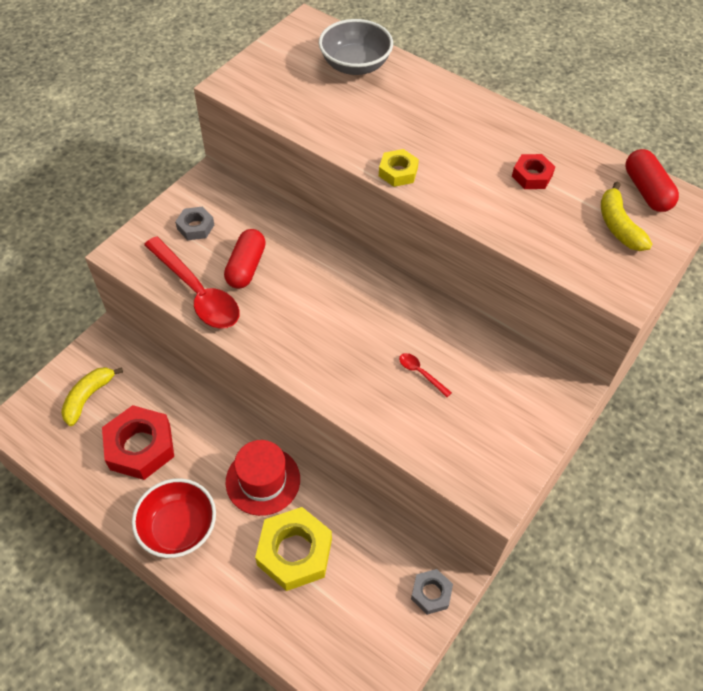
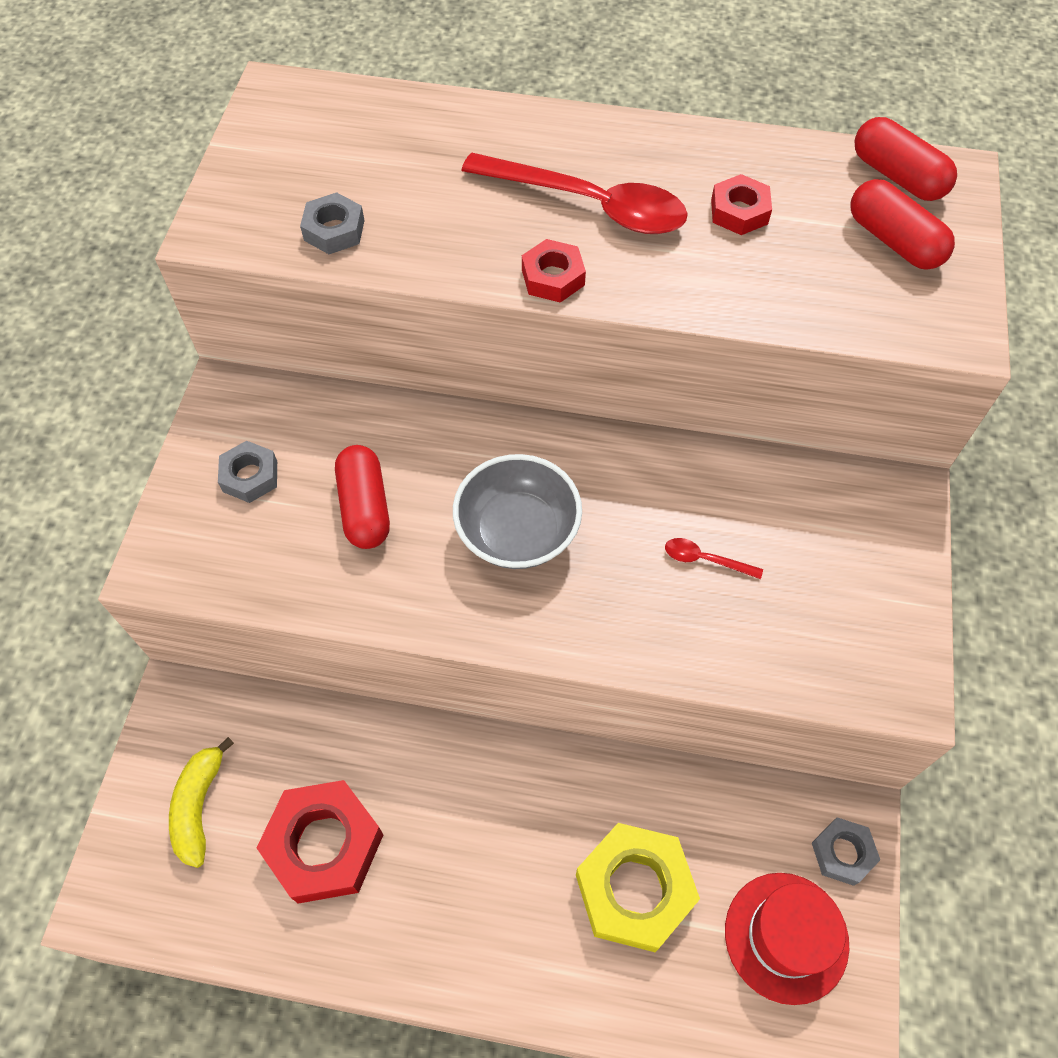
camera: 25 degrees left, 5 degrees up
red bowl [132,478,216,558] -> none
red spoon [144,236,239,329] -> red spoon moved to [461,153,688,234]
red hat [226,440,300,516] -> red hat moved to [725,873,849,1005]
grey bowl [319,19,393,75] -> grey bowl moved to [453,454,582,569]
yellow nut [379,149,419,187] -> red nut [522,239,586,303]
yellow banana [601,181,653,251] -> red capsule [851,179,955,270]
none -> grey nut [300,192,365,254]

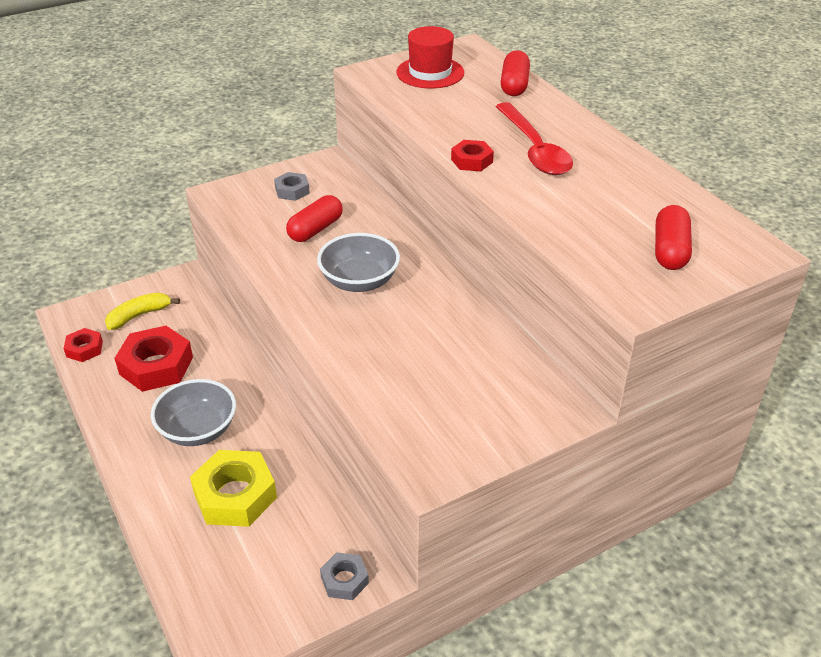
camera: 50 degrees right, 20 degrees down
grey nut [300,192,365,254] -> none
red spoon [665,538,763,579] -> none
red nut [711,174,772,235] -> red nut moved to [63,328,103,362]
red hat [725,873,849,1005] -> red hat moved to [396,26,464,88]
red capsule [854,117,957,201] -> red capsule moved to [501,50,530,96]
none -> grey bowl [151,379,236,446]

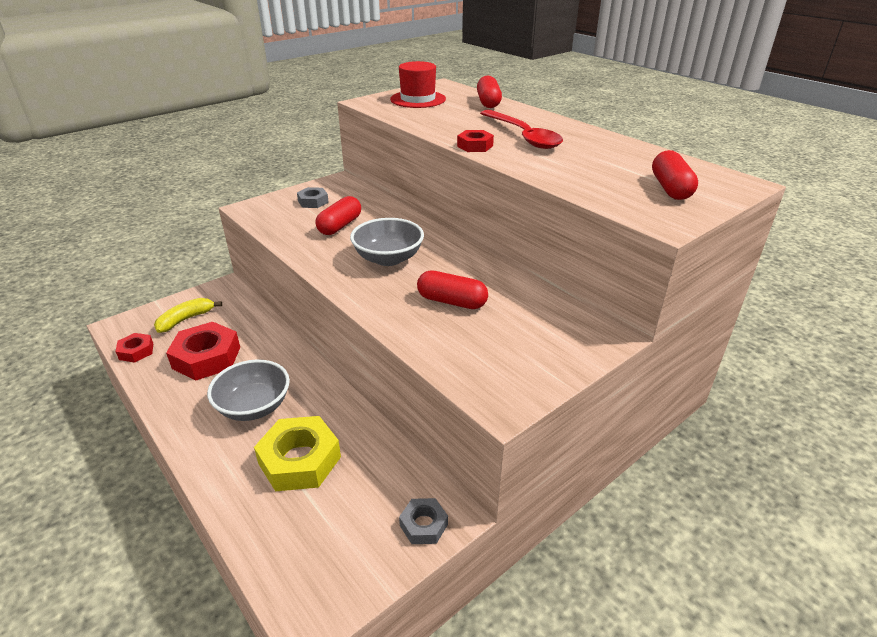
camera: 10 degrees left, 5 degrees down
none -> red capsule [417,270,488,309]

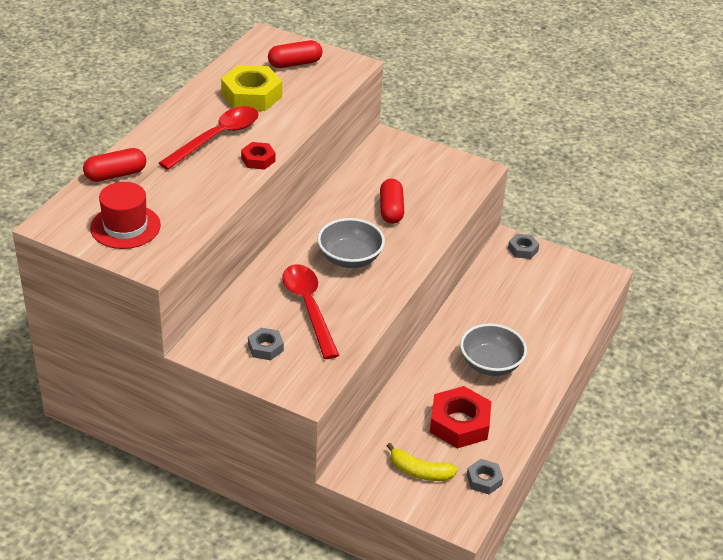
camera: 115 degrees left, 5 degrees up
red nut [115,333,153,363] -> grey nut [467,459,503,494]
yellow nut [254,416,341,491] -> yellow nut moved to [221,65,282,111]
red capsule [315,196,361,235] -> red spoon [282,264,339,359]

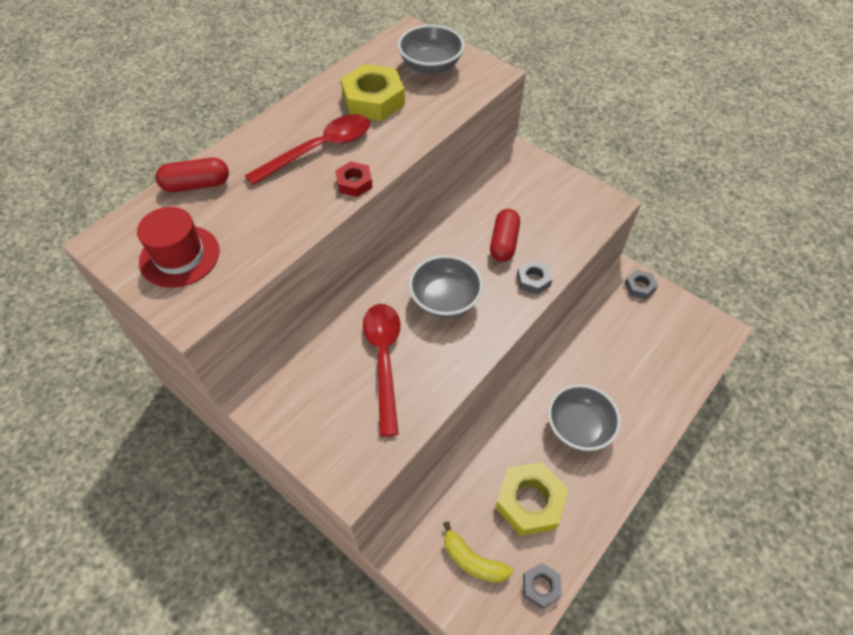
camera: 15 degrees right, 15 degrees up
grey nut [248,328,284,360] -> grey nut moved to [517,260,553,295]
red capsule [268,40,322,68] -> grey bowl [398,25,465,74]
red nut [430,386,491,448] -> yellow nut [495,462,568,536]

